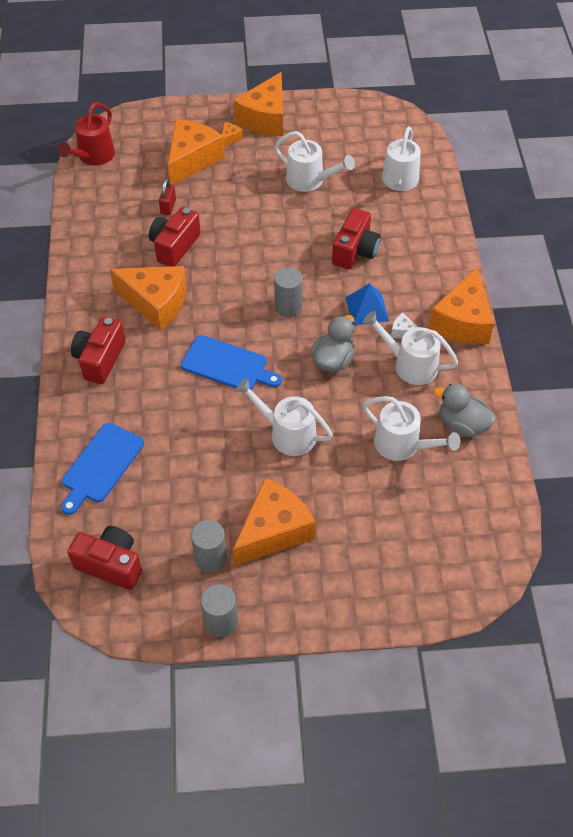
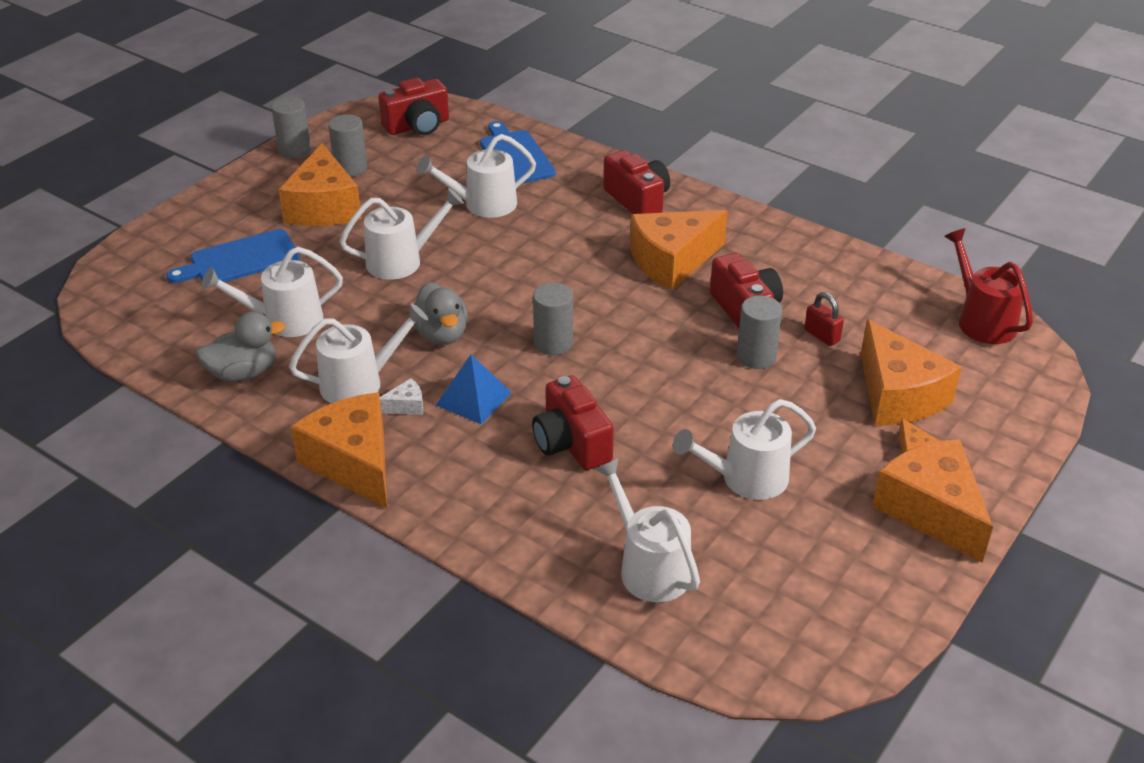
camera: 130 degrees right, 15 degrees down
blue cutting board [181,335,282,390] -> blue cutting board moved to [166,229,300,283]
none -> white watering can [417,134,536,218]
none -> grey cylinder [737,296,782,369]

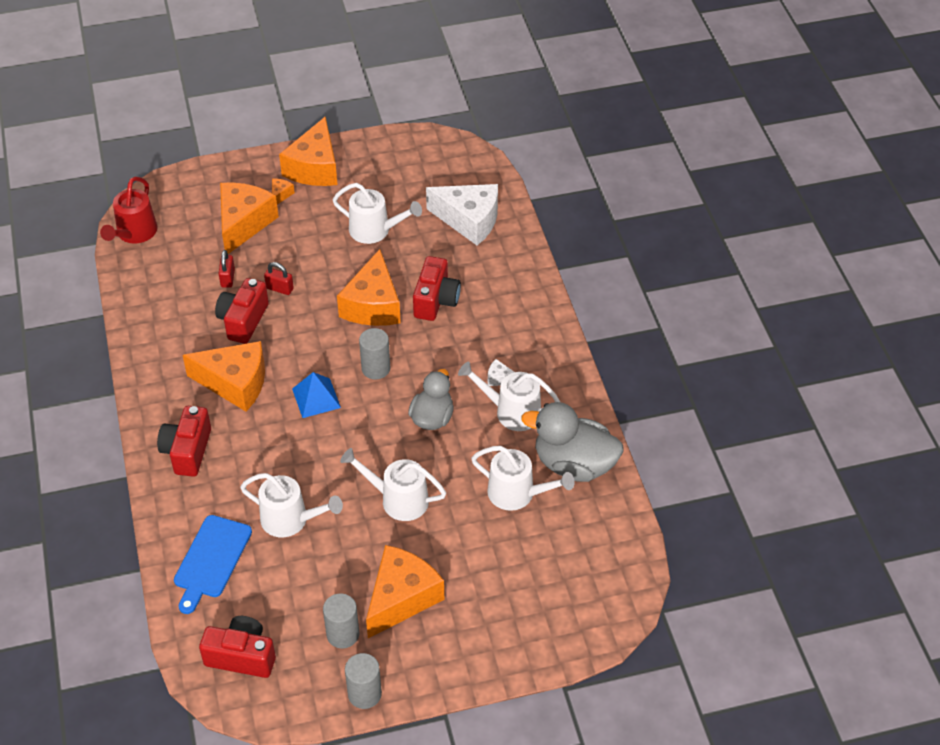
camera: 140 degrees left, 10 degrees up
blue cutting board [166,229,300,283] -> none
grey duck [196,311,286,382] -> grey duck [521,402,624,482], size x1.53
orange cheese [291,392,387,508] -> orange cheese moved to [337,249,401,326]
blue pyramid [436,355,512,424] -> blue pyramid moved to [292,372,341,418]
white watering can [595,458,700,602] -> white cheese [426,184,498,245]
grey cylinder [737,296,782,369] -> red padlock [264,262,294,295]

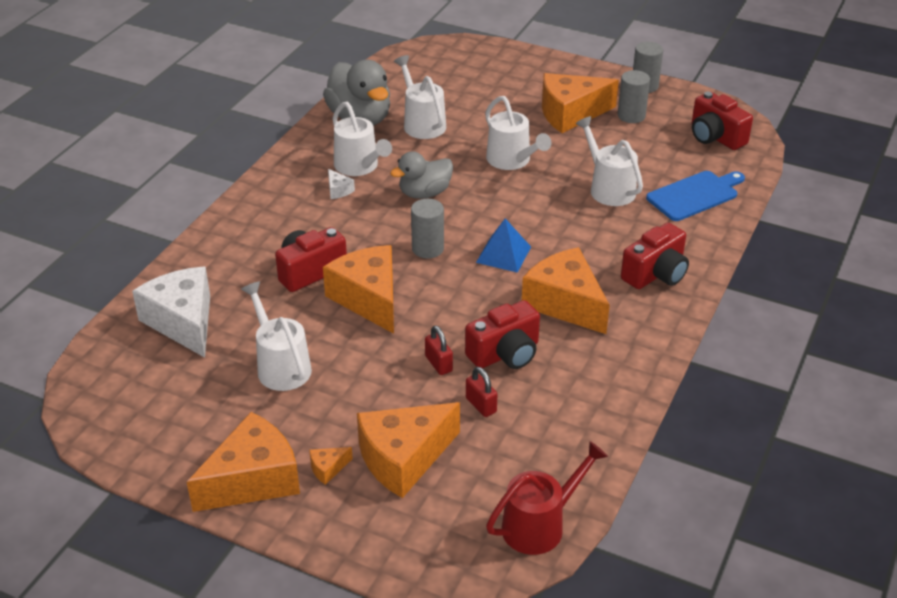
camera: 140 degrees left, 10 degrees down
red padlock [218,250,235,288] -> red padlock turned 75 degrees counterclockwise [466,367,498,417]
orange cheese [337,249,401,326] -> orange cheese turned 75 degrees counterclockwise [323,245,394,334]

